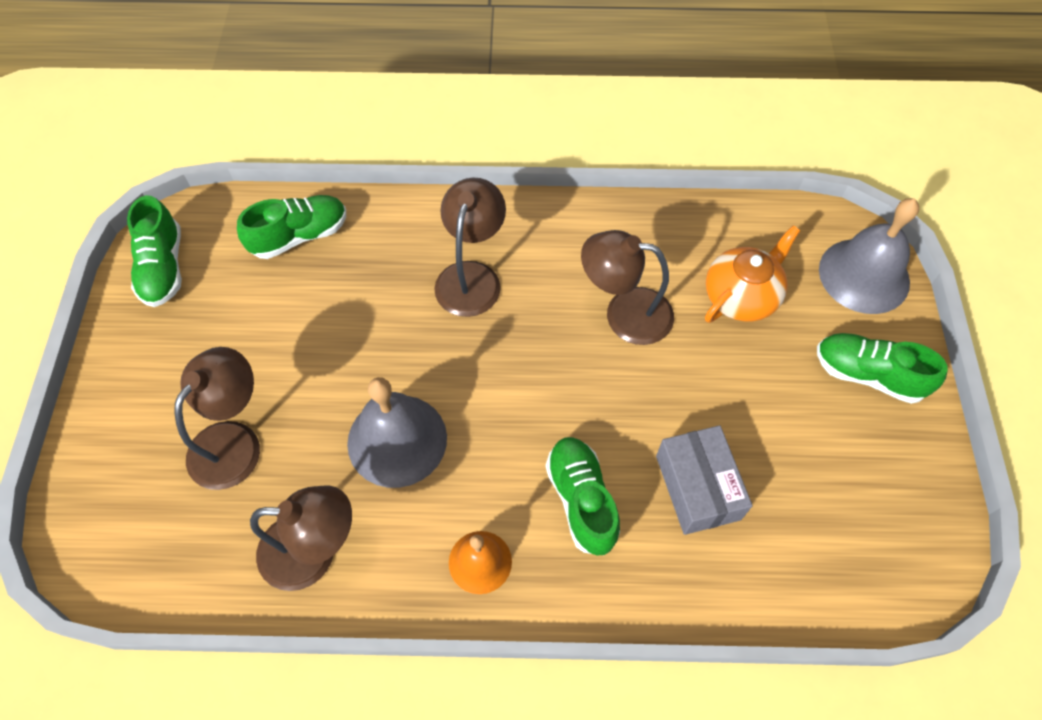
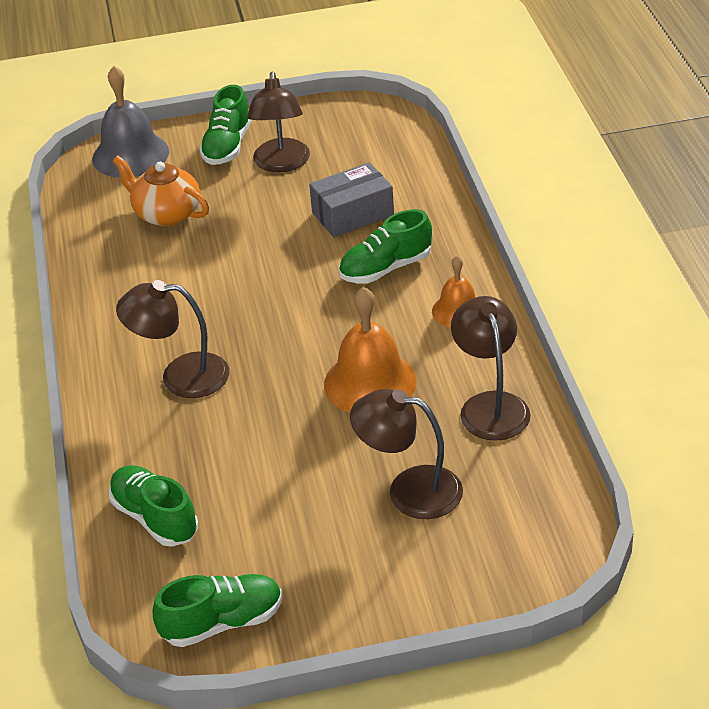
camera: 100 degrees left, 20 degrees down
grey bell [347,377,447,488] -> orange bell [324,287,417,413]
brown lamp [581,230,674,345] -> brown lamp moved to [247,71,310,172]

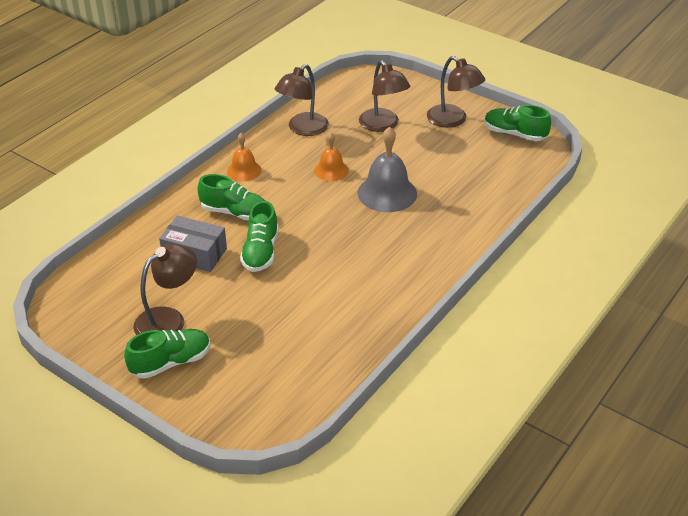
camera: 135 degrees left, 0 degrees up
grey bell [92,66,169,178] -> grey bell moved to [358,127,417,212]
green shoe [109,465,198,546] -> green shoe moved to [240,201,279,272]
orange teapot [113,156,209,226] -> none
brown lamp [116,280,229,398] -> brown lamp moved to [427,56,485,128]
orange bell [324,287,417,413] -> orange bell [314,133,349,181], size x0.59

